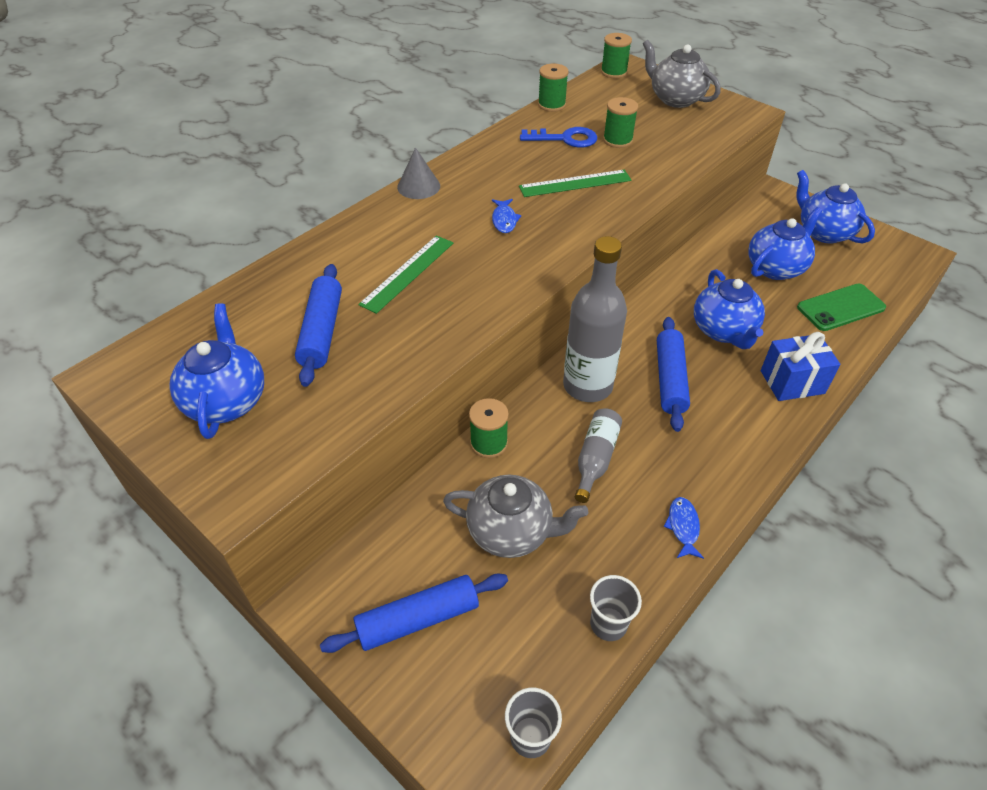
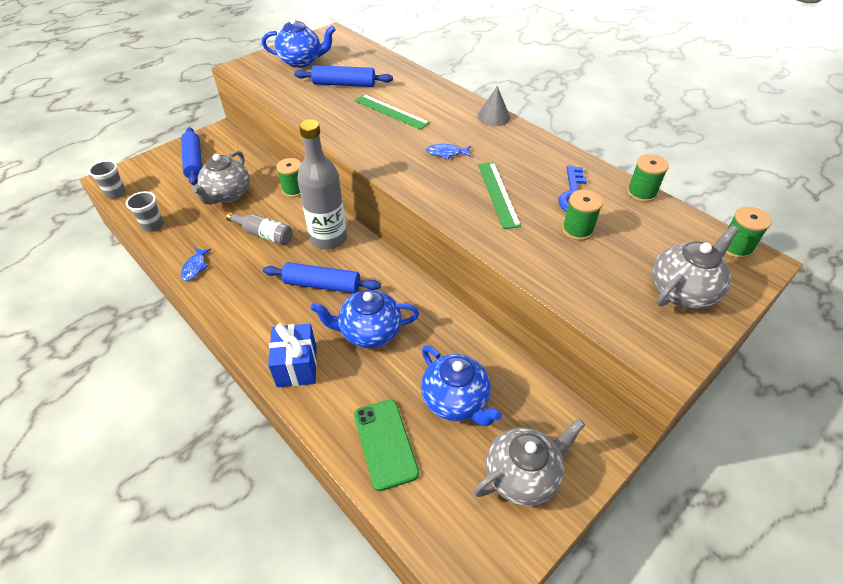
camera: 95 degrees right, 0 degrees up
blue fish [664,497,704,559] -> blue fish turned 90 degrees clockwise [181,248,212,281]
blue teapot [796,170,875,243] -> grey teapot [473,418,585,506]

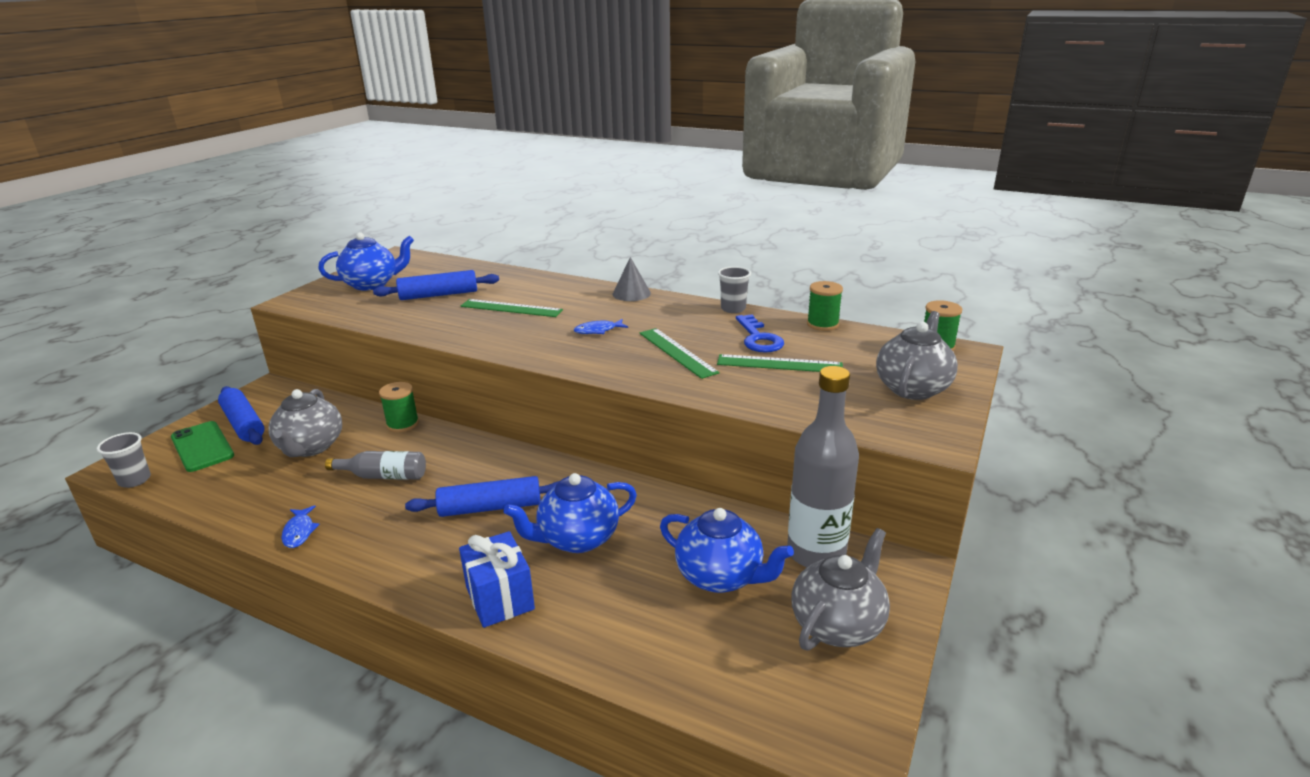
camera: 20 degrees left, 20 degrees down
grey cup [126,191,164,232] -> grey cup moved to [718,266,751,313]
grey bottle [297,119,347,250] -> grey bottle moved to [787,366,859,567]
green phone [354,400,419,491] -> green phone moved to [171,421,234,472]
green spool [562,190,603,241] -> green ruler [717,354,843,372]

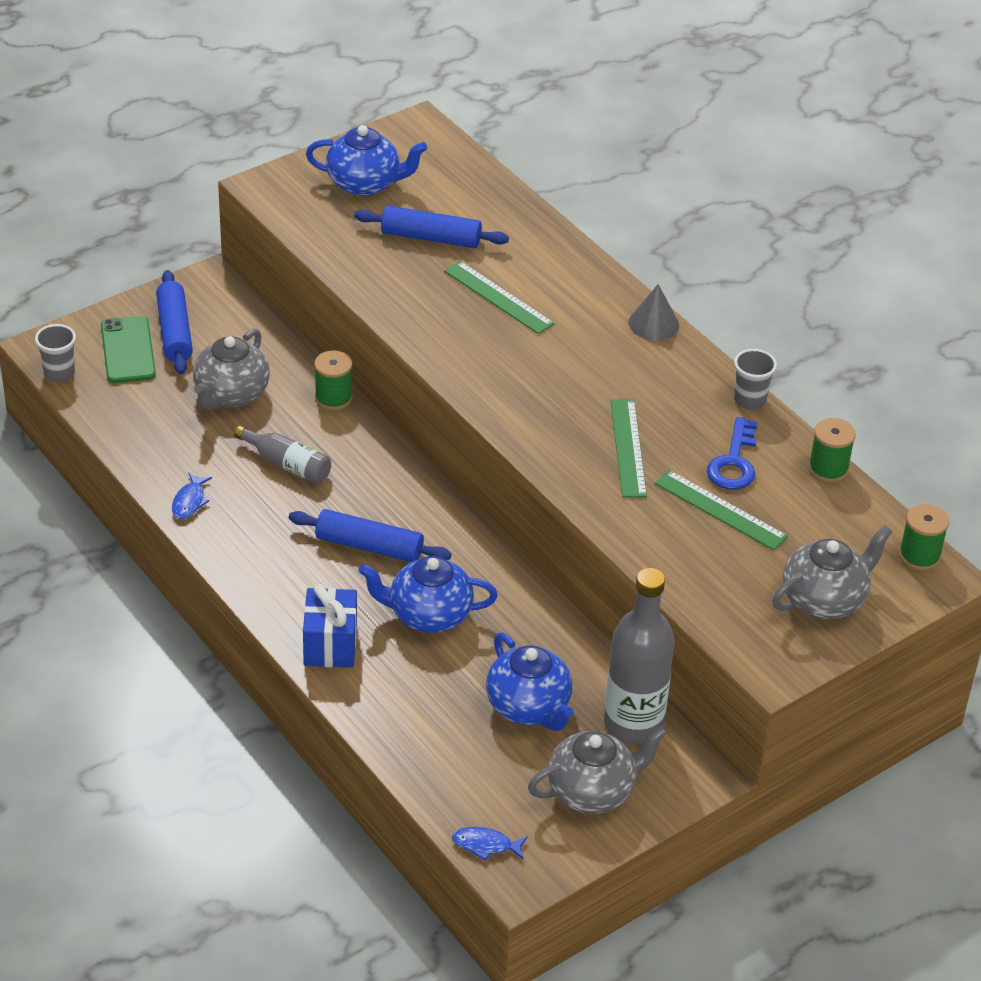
camera: 25 degrees right, 15 degrees up
blue fish [574,319,628,334] -> blue fish moved to [452,827,528,861]

